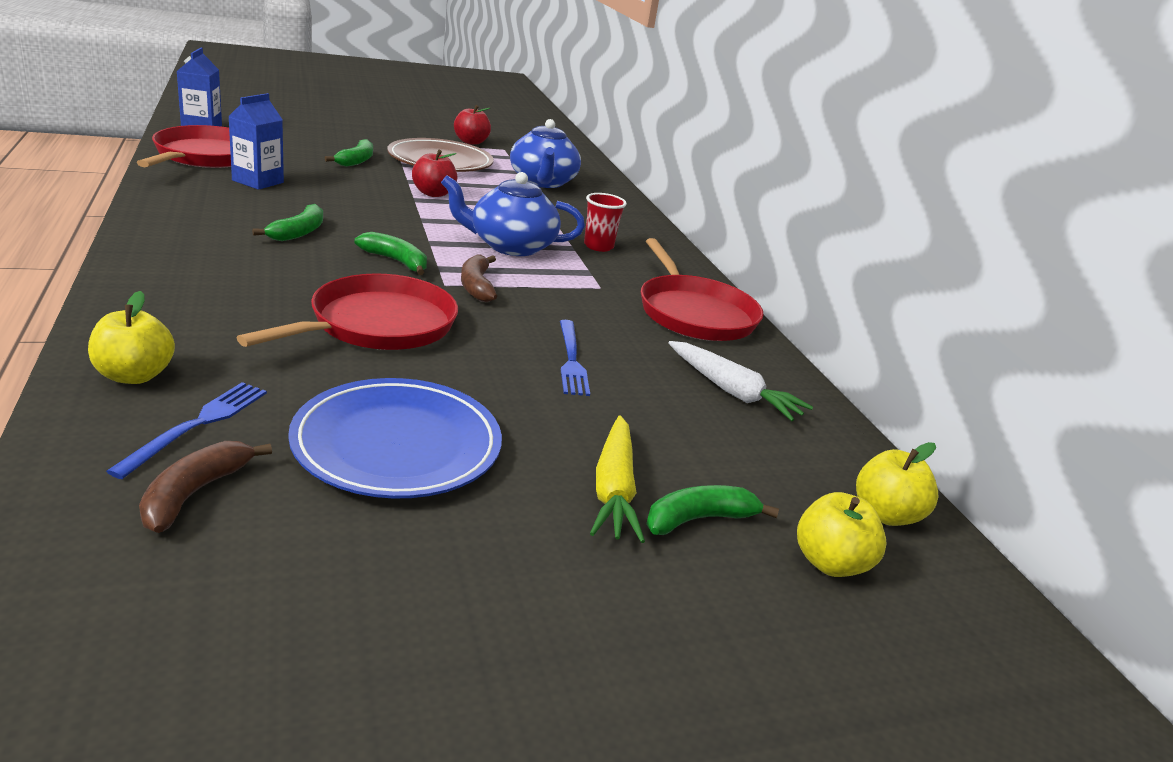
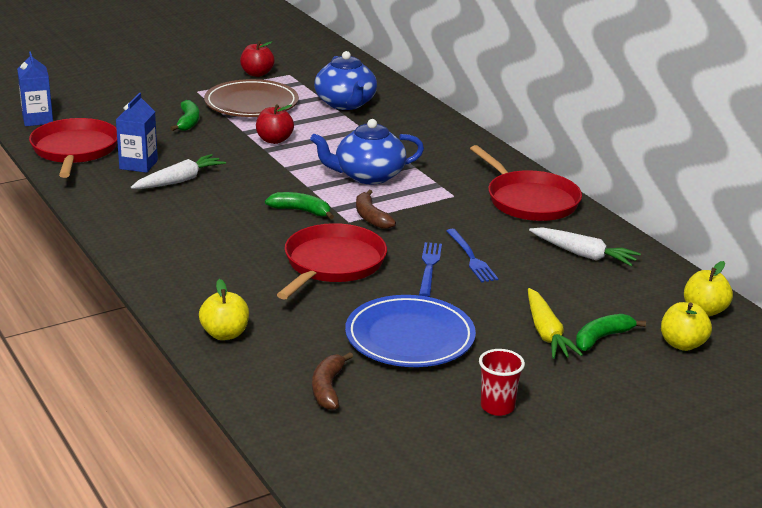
camera: 10 degrees left, 0 degrees up
blue fork [106,382,267,479] -> blue fork moved to [419,242,442,297]
green banana [252,204,323,241] -> none
red cup [584,193,627,252] -> red cup moved to [479,349,525,416]
none -> white carrot [131,154,226,189]

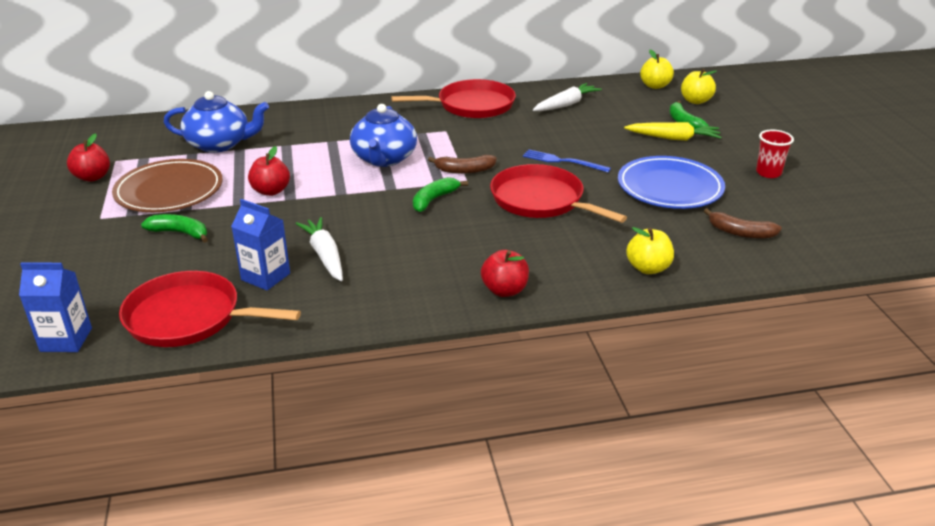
camera: 70 degrees left, 5 degrees up
blue fork [446,229,498,282] -> none
none -> red apple [481,250,529,297]

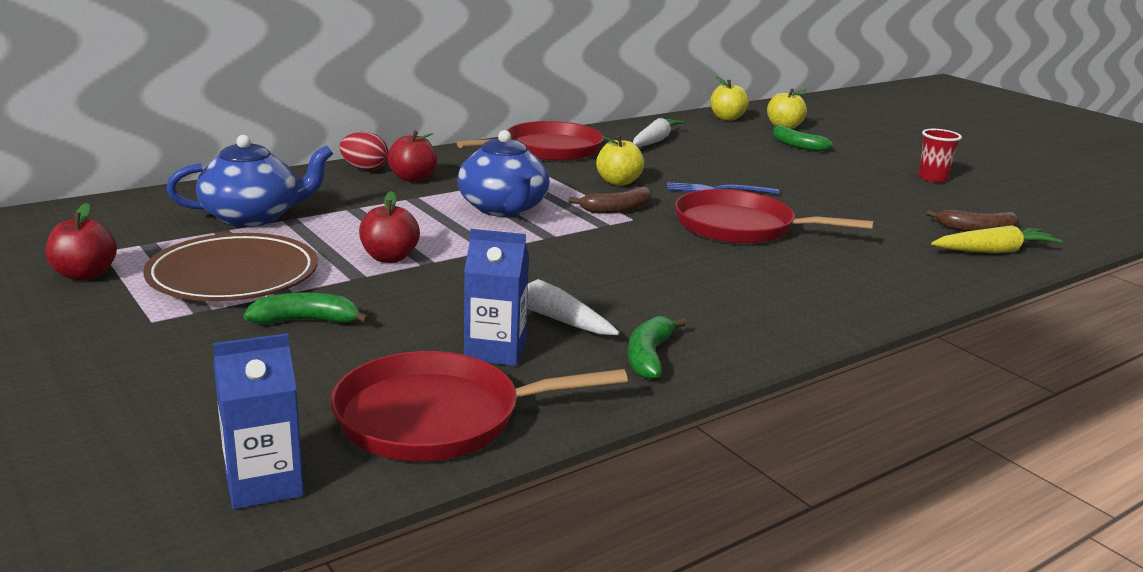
camera: 25 degrees left, 10 degrees down
green banana [413,177,468,212] -> green banana moved to [628,316,687,380]
red apple [481,250,529,297] -> red apple moved to [387,131,437,182]
blue plate [618,156,725,209] -> none
yellow carrot [624,122,721,141] -> yellow carrot moved to [931,225,1062,253]
yellow apple [626,227,674,274] -> yellow apple moved to [596,135,644,186]
none -> red egg [339,132,388,171]

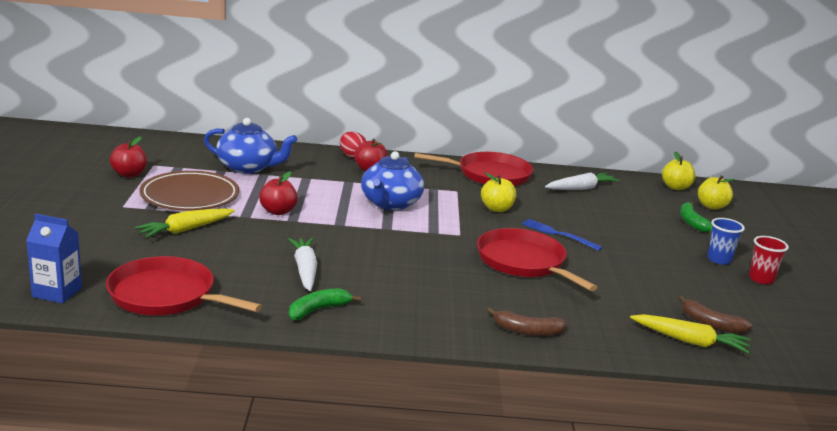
camera: 35 degrees right, 0 degrees up
green banana [244,292,370,324] -> yellow carrot [135,208,235,238]
blue carton [464,229,529,366] -> none
brown banana [569,187,652,214] -> brown banana moved to [487,307,567,336]
none -> blue cup [707,218,745,265]

